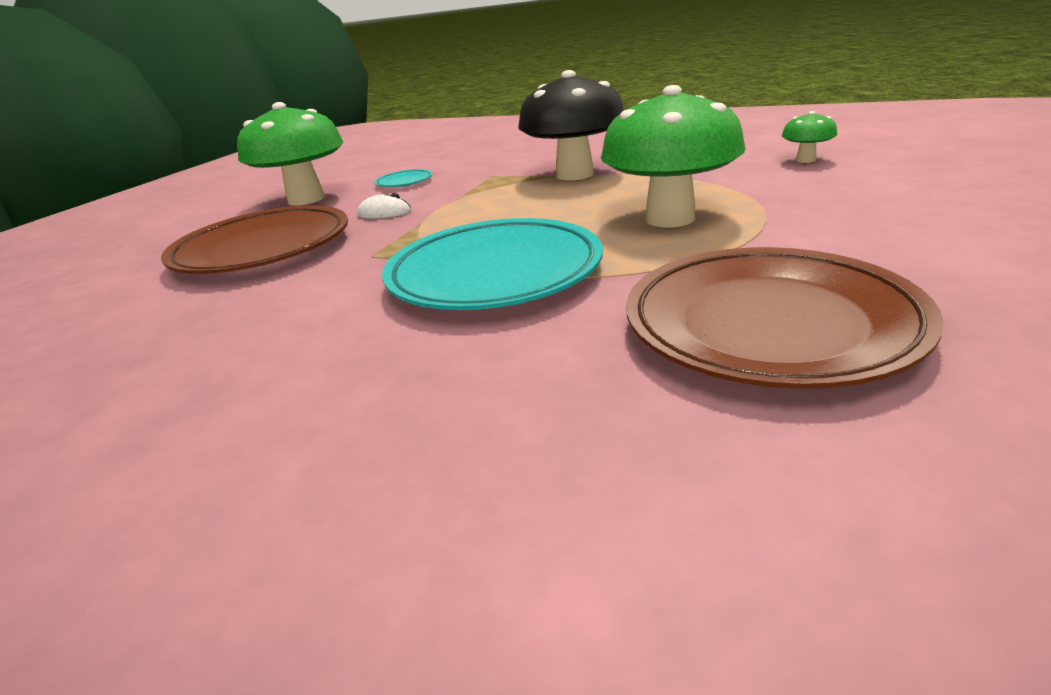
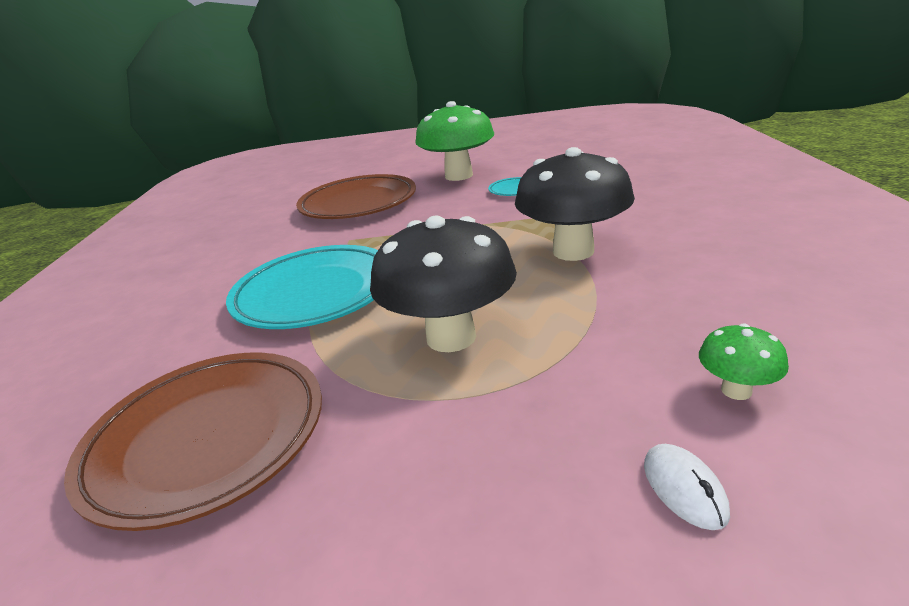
camera: 65 degrees right, 0 degrees up
white mouse [357,193,412,219] -> white mouse moved to [644,444,730,530]
green mushroom [601,85,746,227] -> black mushroom [370,216,517,352]

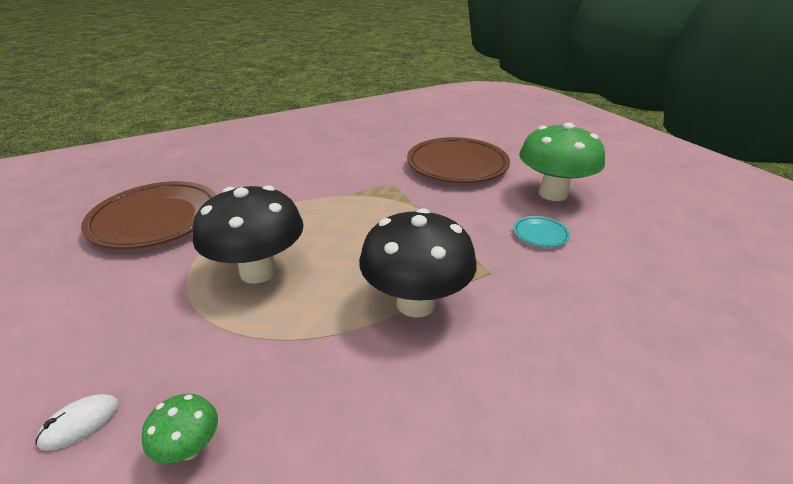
camera: 60 degrees right, 5 degrees up
turquoise plate [226,245,378,329] -> none

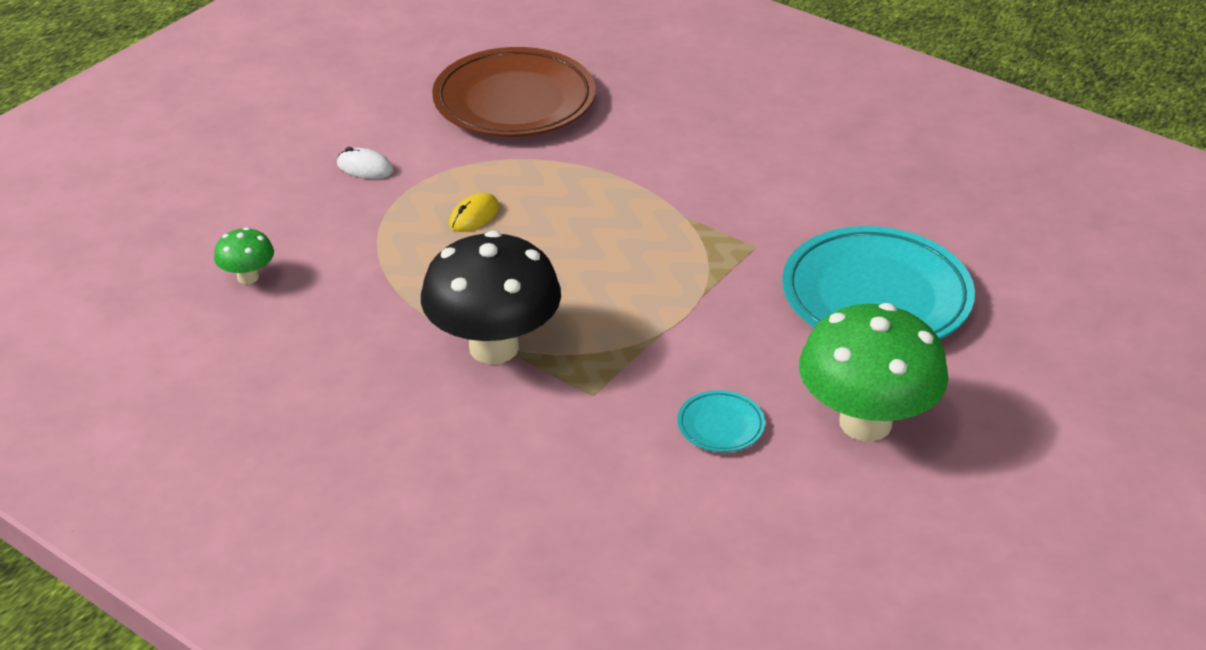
camera: 65 degrees right, 5 degrees up
white mouse [35,394,120,450] -> white mouse moved to [337,147,393,179]
black mushroom [193,185,304,284] -> yellow mouse [449,193,499,232]
brown plate [407,137,510,183] -> turquoise plate [782,226,975,339]

